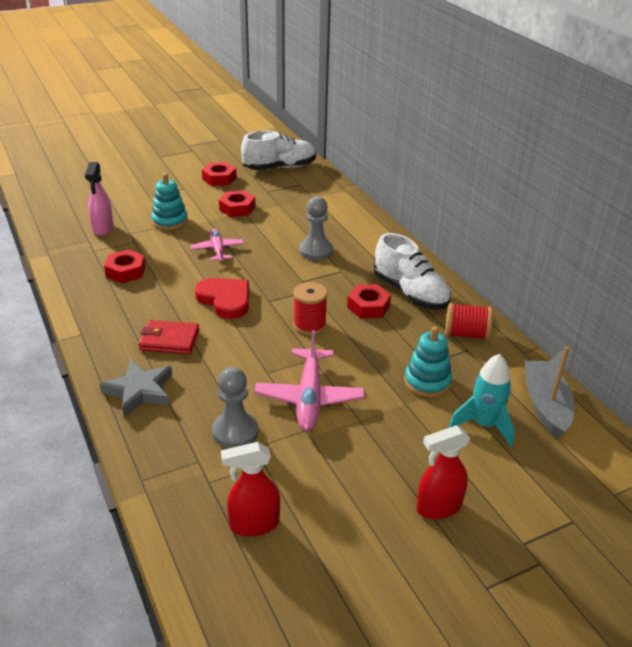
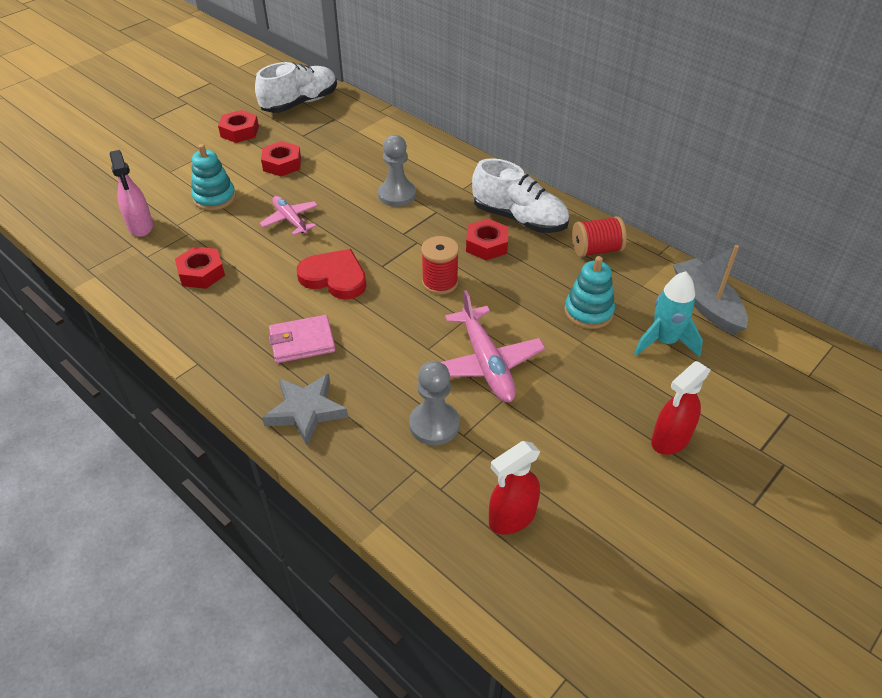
camera: 20 degrees left, 10 degrees up
red wallet [138,320,199,354] -> pink wallet [269,315,336,363]

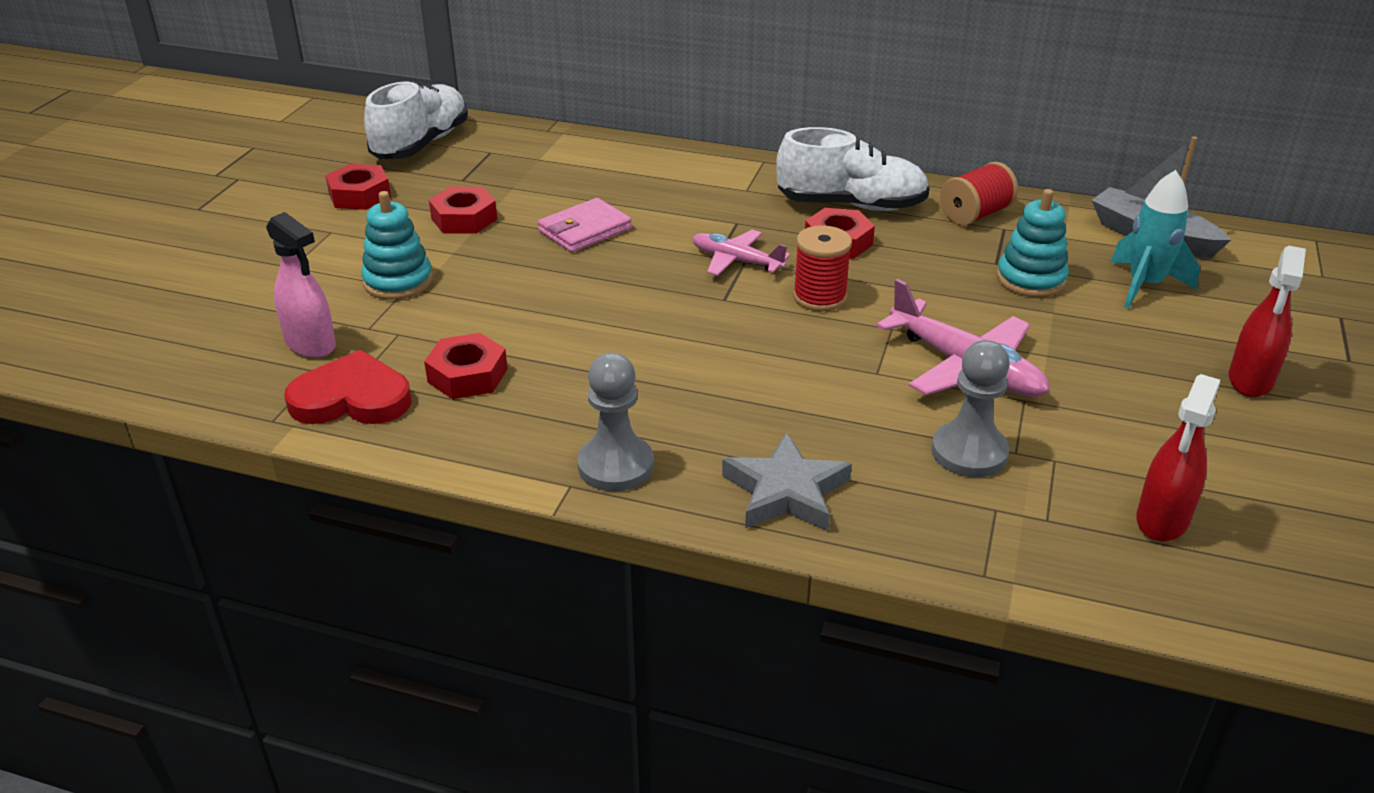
camera: 25 degrees left, 10 degrees down
pink plane [260,196,318,235] -> pink plane moved to [692,230,790,276]
pink wallet [269,315,336,363] -> pink wallet moved to [538,198,632,252]
red heart [297,249,367,299] -> red heart moved to [284,350,412,424]
grey pawn [378,135,416,207] -> grey pawn moved to [577,353,654,491]

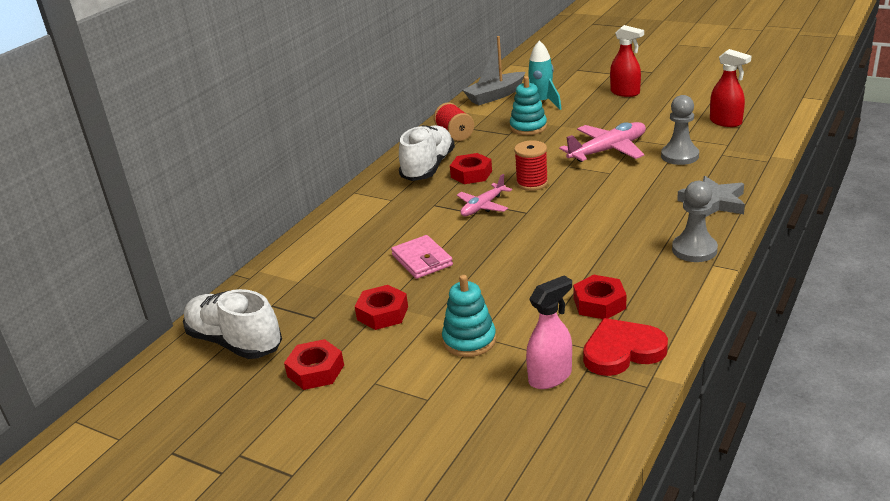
camera: 75 degrees left, 5 degrees down
red heart [284,350,412,424] -> red heart turned 60 degrees clockwise [583,318,668,376]

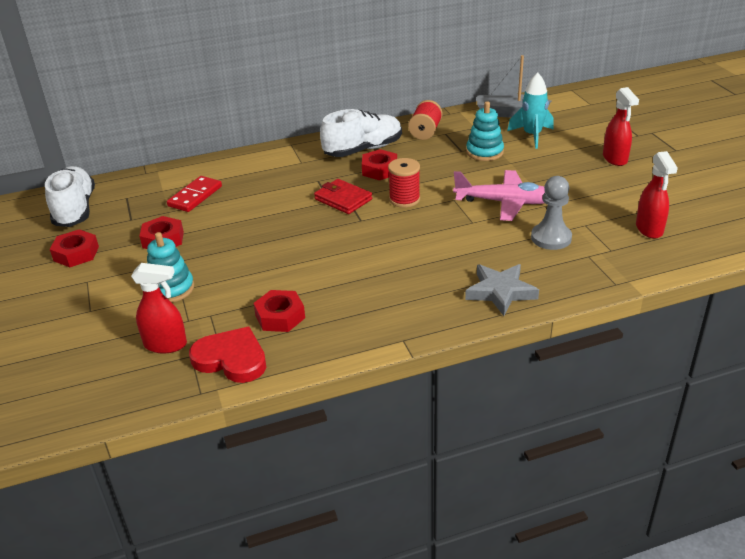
camera: 40 degrees right, 5 degrees up
pink wallet [391,235,453,279] -> none
pink plane [457,174,512,216] -> red wallet [314,179,372,214]
pink spray bottle [526,276,572,389] -> red spray bottle [131,263,187,353]
grey pawn [672,181,718,262] -> none
none -> red domino [167,176,222,212]

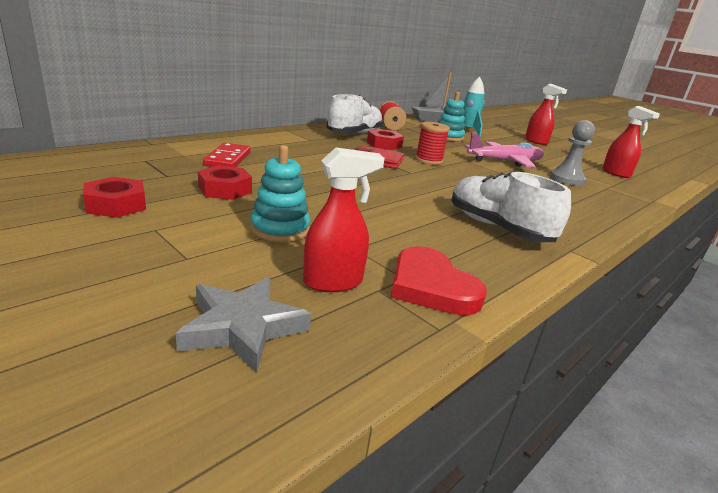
camera: 30 degrees left, 10 degrees down
white shoe [45,166,95,227] -> white shoe moved to [451,171,571,242]
red heart [189,327,266,383] -> red heart turned 120 degrees counterclockwise [391,246,487,316]
red nut [253,290,305,332] -> none
grey star [465,264,539,316] -> grey star moved to [176,277,311,373]

